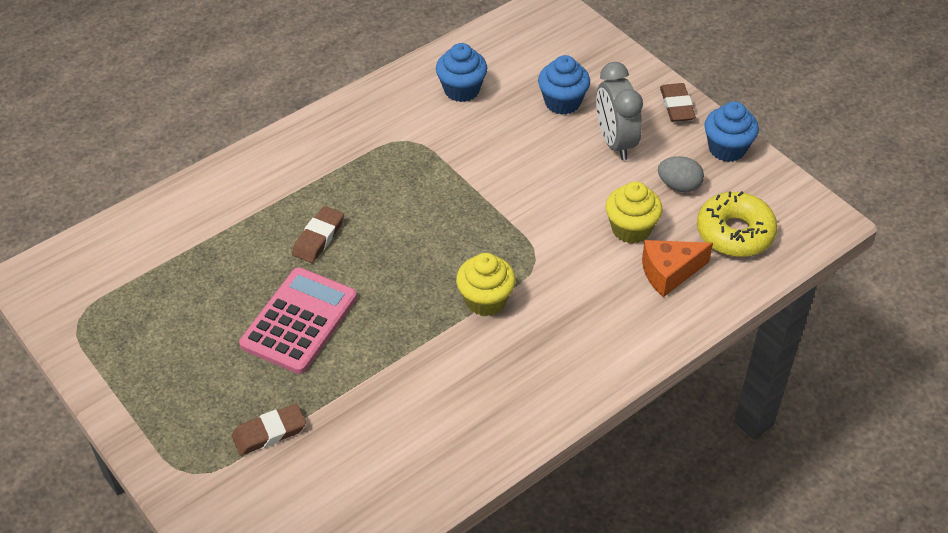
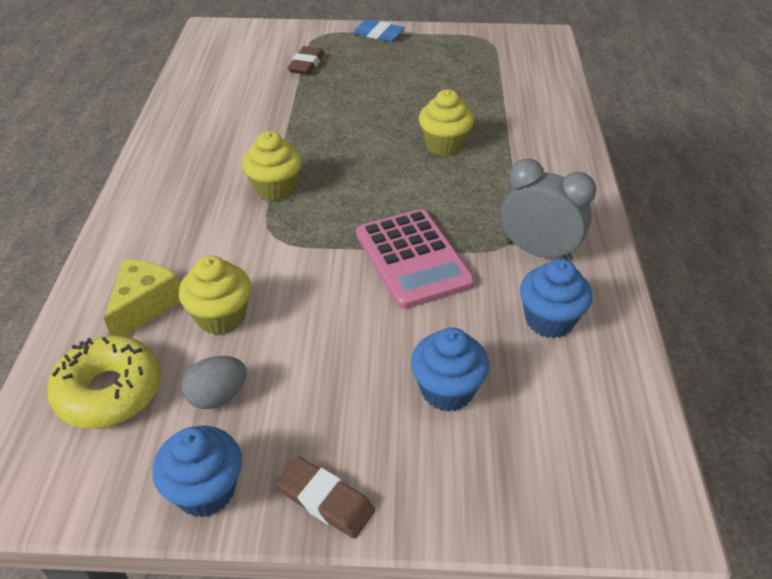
camera: 130 degrees right, 5 degrees down
pink calculator [239,267,357,374] -> pink calculator moved to [356,209,475,309]
brown eraser [292,206,344,263] -> yellow cupcake [419,89,474,156]
grey clock [596,62,643,160] -> grey clock moved to [501,159,597,261]
orange cheese [642,240,713,297] -> yellow cheese [104,259,180,336]
none -> blue eraser [353,19,405,42]

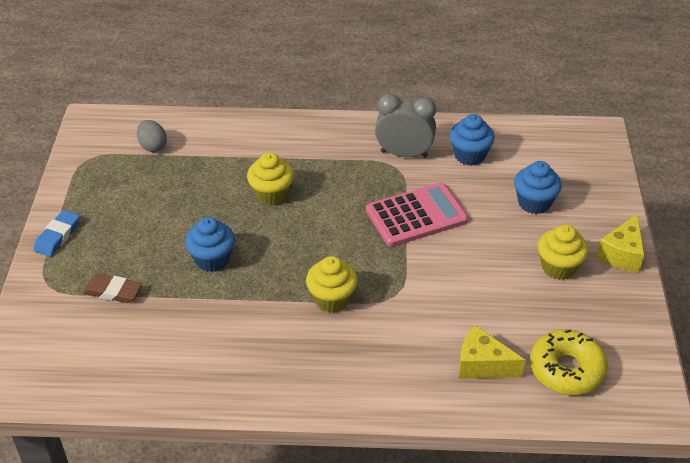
camera: 90 degrees left, 0 degrees up
blue cupcake [152,426,242,517] -> blue cupcake moved to [185,217,235,272]
yellow cupcake [179,255,251,335] -> yellow cupcake moved to [538,225,588,280]
grey egg [182,356,247,409] -> grey egg moved to [137,120,167,152]
brown eraser [276,456,375,539] -> yellow cheese [596,213,645,272]
grey clock [501,159,597,261] -> grey clock turned 75 degrees clockwise [375,93,436,158]

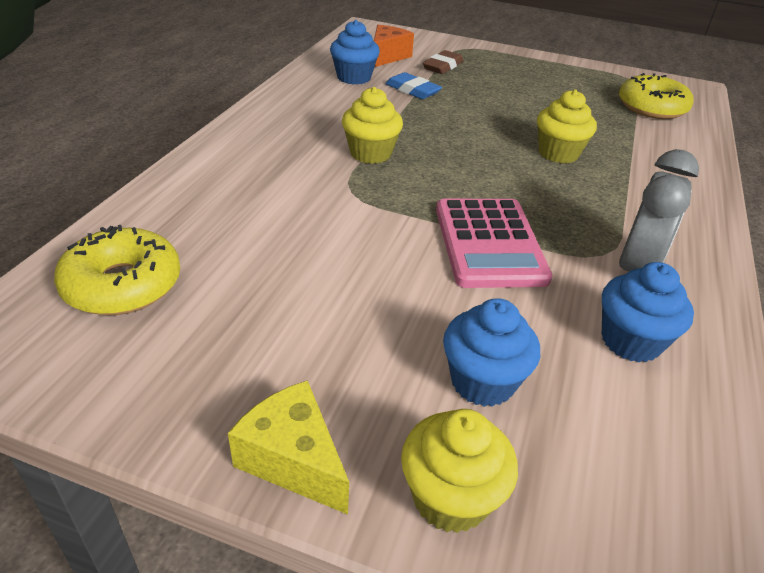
camera: 105 degrees right, 5 degrees down
blue eraser [33,210,80,257] -> blue eraser moved to [385,72,442,99]
grey egg [137,120,167,152] -> yellow donut [619,73,694,119]
blue cupcake [185,217,235,272] -> blue cupcake moved to [330,20,380,85]
yellow cheese [459,325,526,379] -> none
yellow cupcake [538,225,588,280] -> yellow cupcake moved to [401,409,518,533]
none -> orange cheese [374,25,414,67]

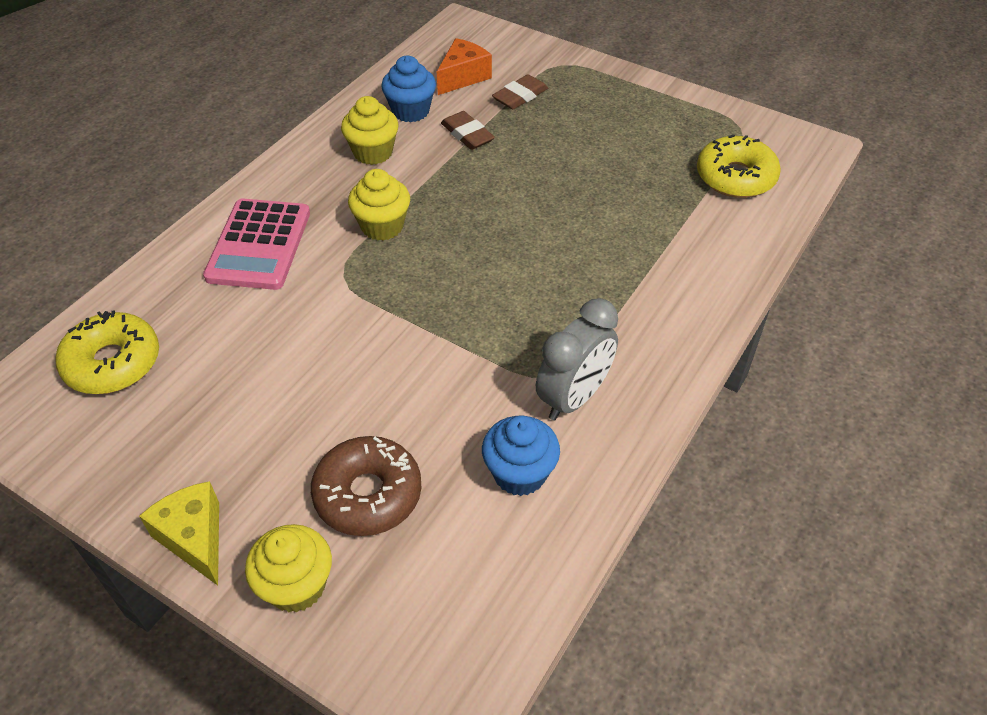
camera: 15 degrees right, 10 degrees up
blue eraser [385,72,442,99] -> brown eraser [441,111,495,150]
pink calculator [436,199,553,288] -> pink calculator moved to [203,199,310,290]
blue cupcake [443,298,540,407] -> brown donut [311,436,422,536]
yellow cupcake [537,89,597,163] -> yellow cupcake moved to [341,96,399,165]

